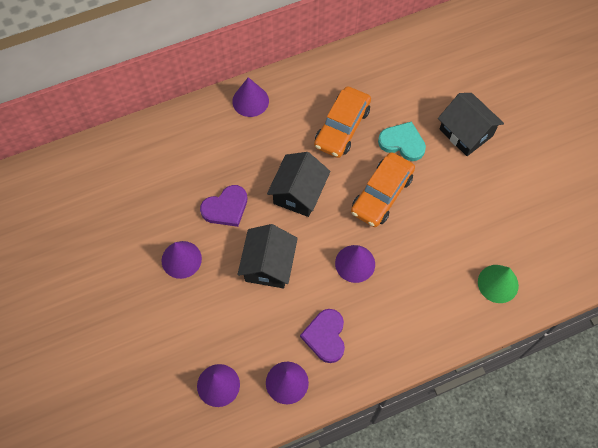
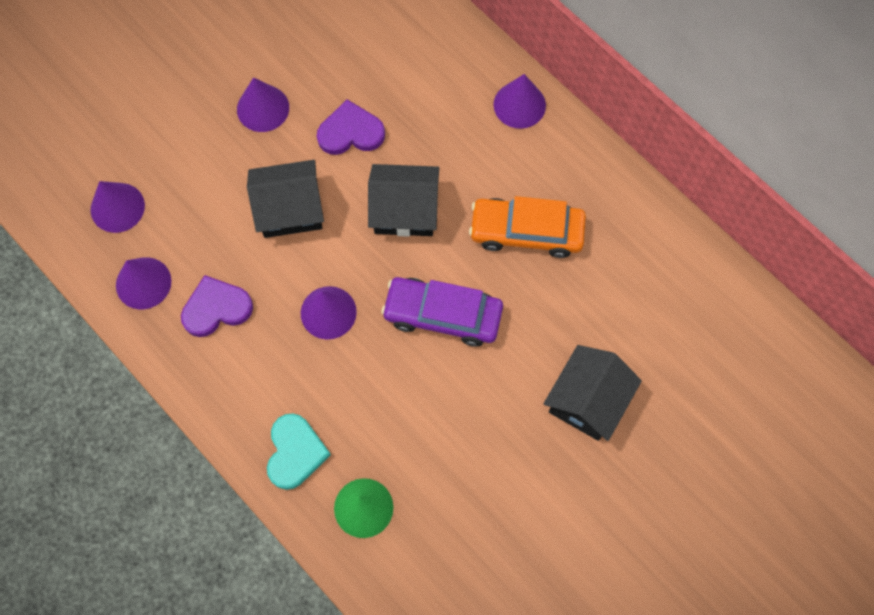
camera: 70 degrees right, 5 degrees up
purple heart [200,185,247,227] -> purple heart turned 135 degrees clockwise [317,99,385,155]
orange car [351,152,415,227] -> purple car [381,277,503,346]
turquoise heart [378,121,426,161] -> turquoise heart moved to [267,413,331,490]

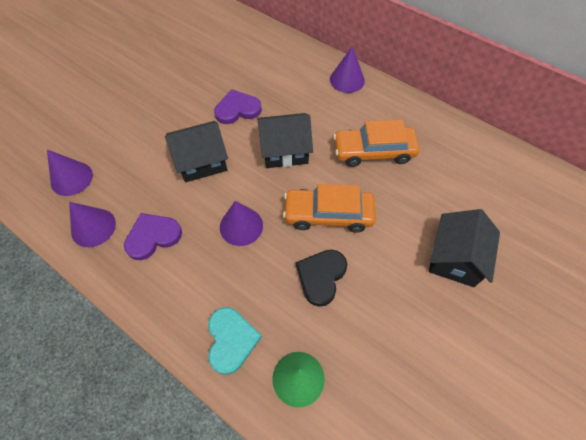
camera: 10 degrees left, 10 degrees down
purple cone [237,77,289,132] -> none
purple car [381,277,503,346] -> orange car [283,184,376,233]
none -> black heart [296,250,347,307]

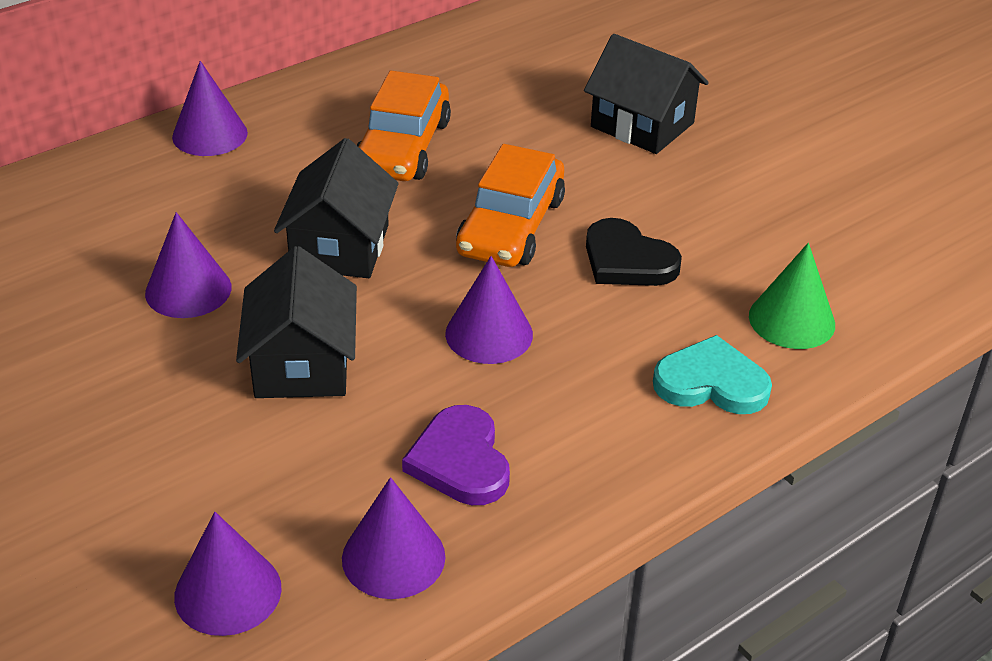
camera: 75 degrees left, 20 degrees down
purple heart [214,89,262,124] -> purple cone [145,212,231,318]

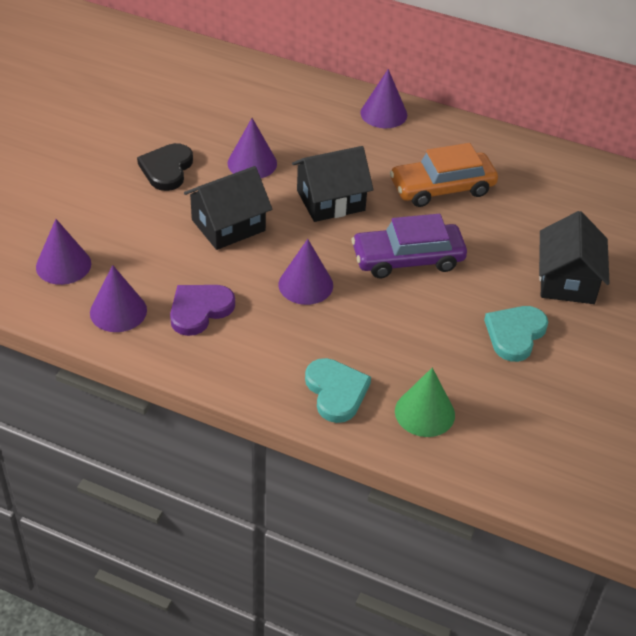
camera: 60 degrees right, 5 degrees up
orange car [456,144,565,267] -> purple car [351,214,467,278]
black heart [586,218,682,286] -> black heart moved to [137,143,193,191]
none -> turquoise heart [484,306,548,362]

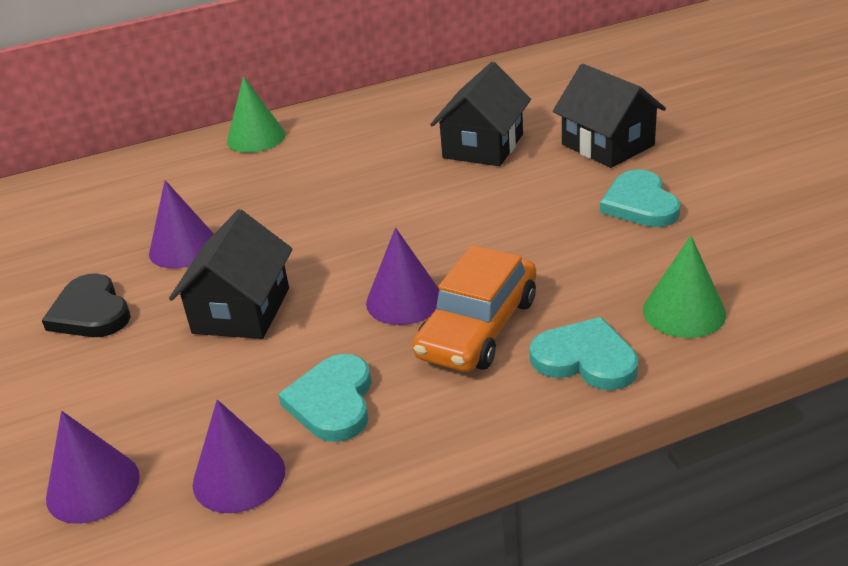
camera: 40 degrees left, 10 degrees down
purple heart [170,285,235,336] -> turquoise heart [278,354,371,442]
black house [292,146,373,222] -> black house moved to [430,62,531,166]
purple car [351,214,467,278] -> none
purple cone [361,69,407,128] -> green cone [227,76,286,153]
orange car [390,143,498,207] -> orange car moved to [412,245,536,372]

